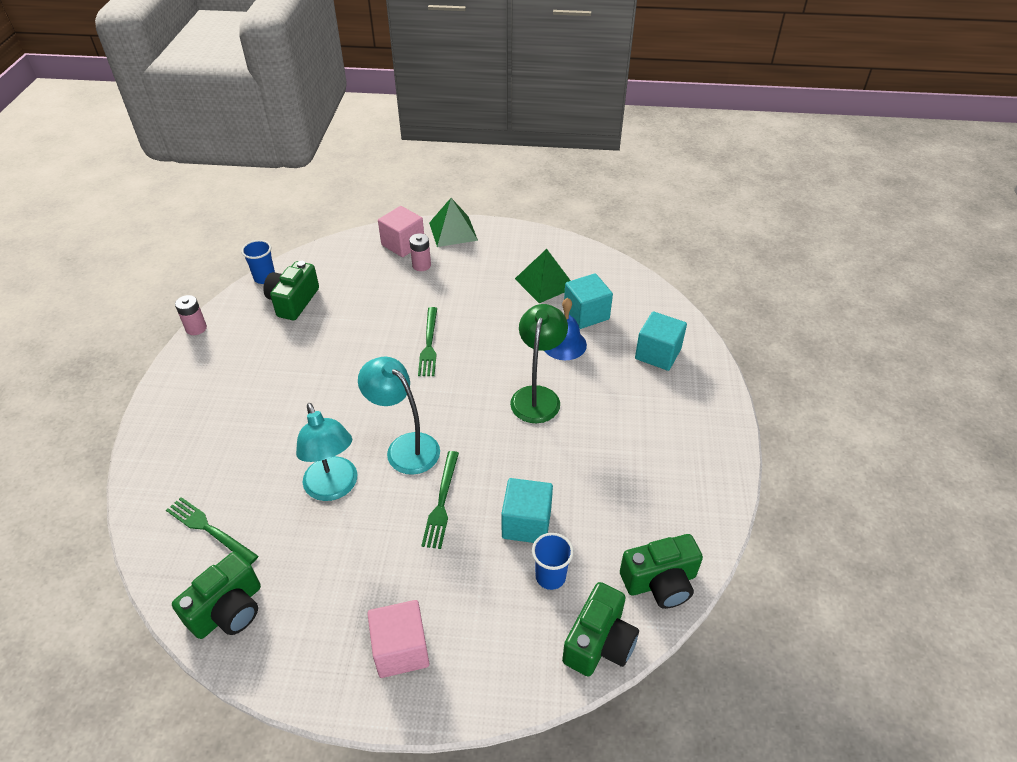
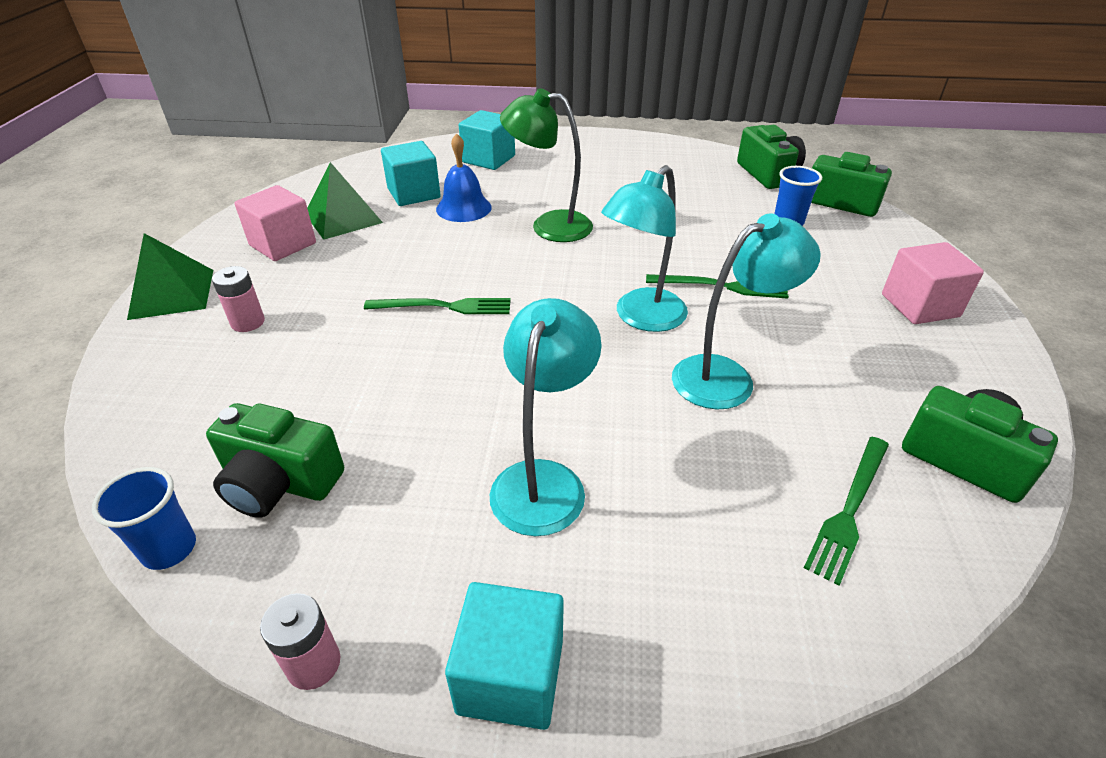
camera: 90 degrees left, 5 degrees down
pink cube [378,206,424,257] -> pink cube moved to [235,185,316,261]
turquoise cube [501,478,553,543] -> turquoise cube moved to [445,582,564,730]
none -> turquoise lamp [490,298,602,536]

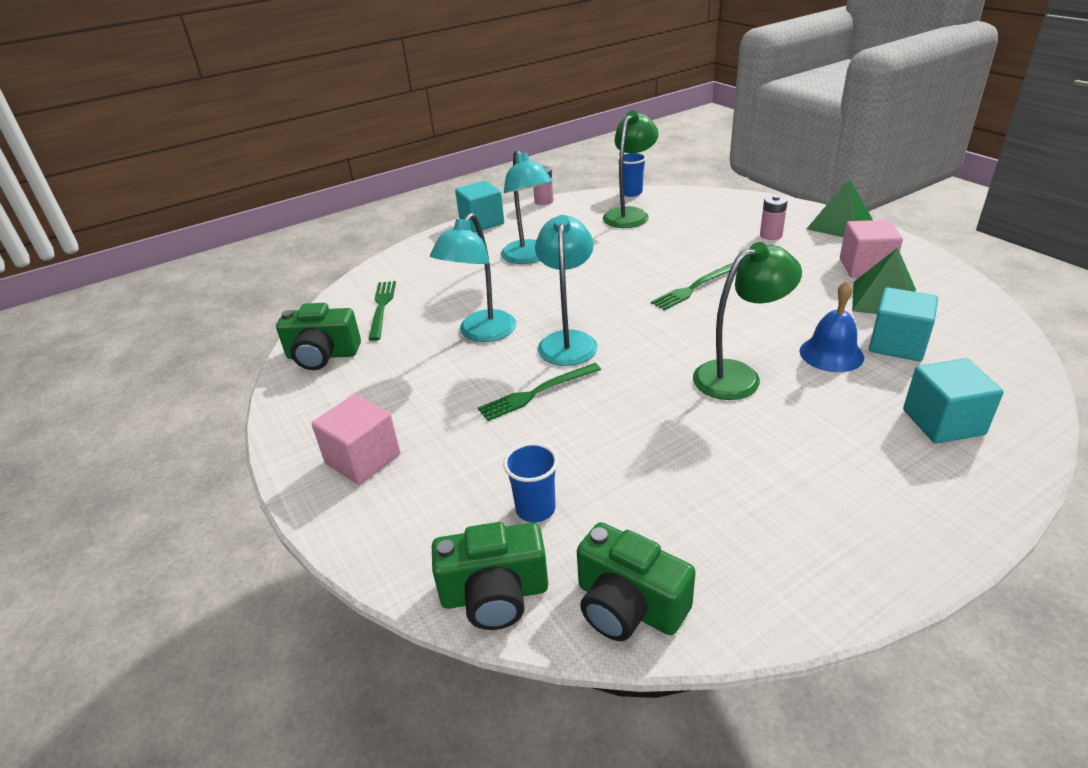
camera: 145 degrees right, 5 degrees down
green camera [206,403,344,518] -> green lamp [603,110,659,228]

